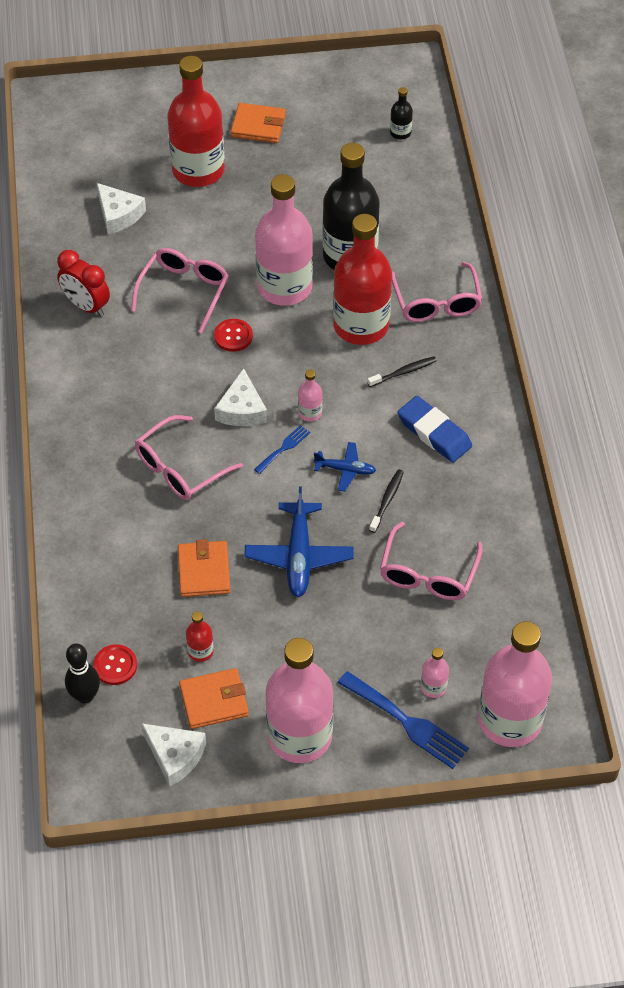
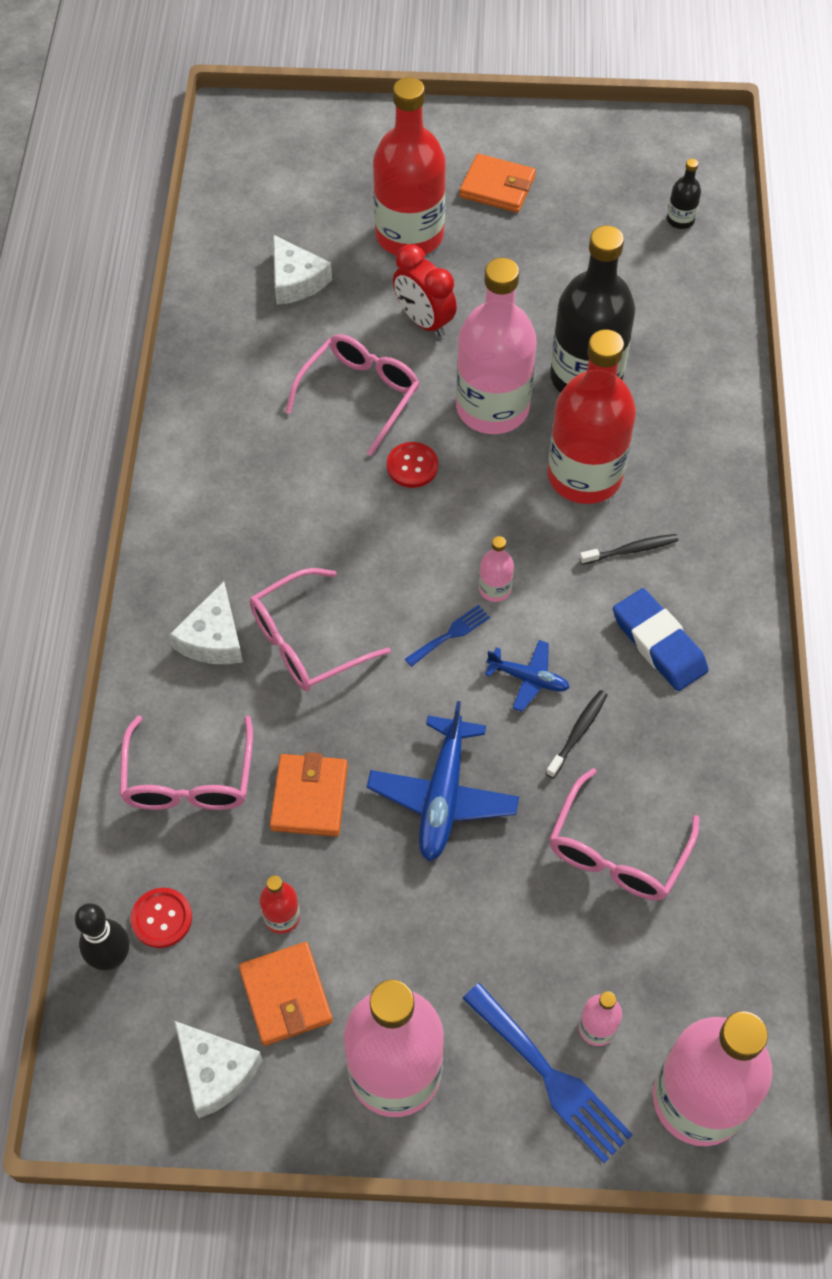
camera: 10 degrees right, 5 degrees up
red clock [57,250,110,317] -> red clock moved to [393,244,457,337]
orange wallet [179,668,249,729] -> orange wallet turned 75 degrees clockwise [239,942,333,1046]
white cheese [214,368,267,426] -> white cheese moved to [169,581,243,664]
pink glasses [392,262,483,322] -> pink glasses moved to [120,716,253,810]

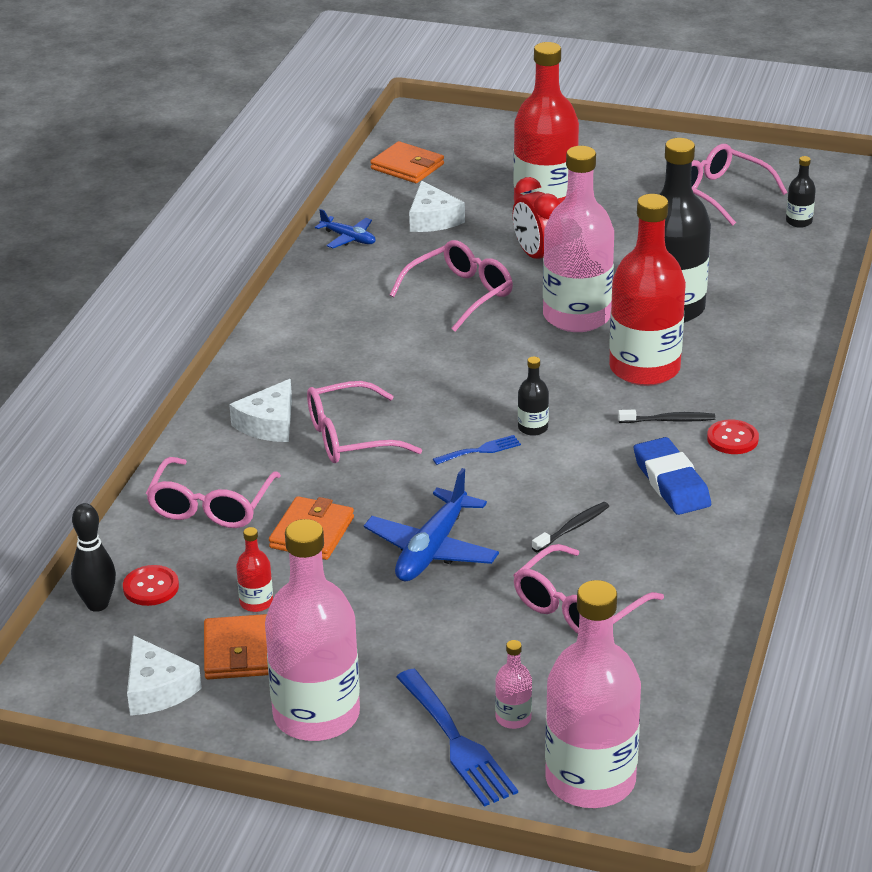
camera: 15 degrees right, 25 degrees down
red button [387,442,438,488] -> red button moved to [707,419,759,454]
orange wallet [459,154,536,213] -> orange wallet moved to [370,141,444,183]
pink bottle [479,536,514,602] -> black bottle [518,357,549,436]
blue plane [485,640,570,712] -> blue plane moved to [315,209,376,248]
none -> pink glasses [691,144,787,226]

